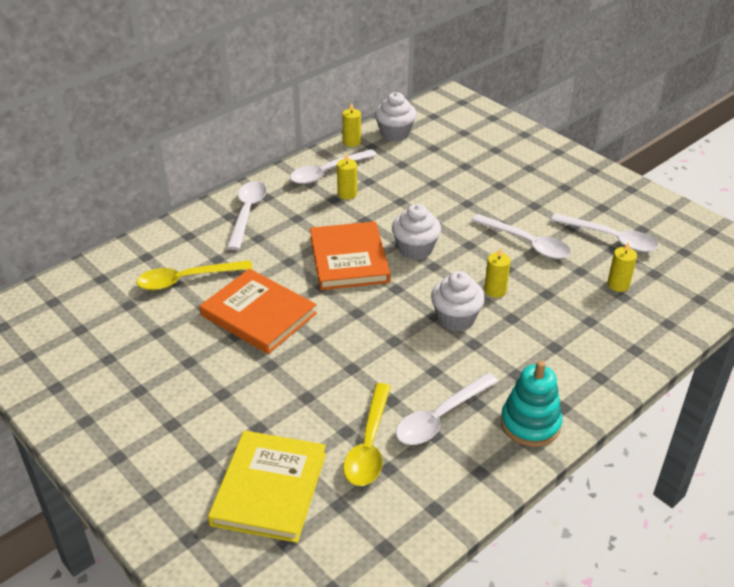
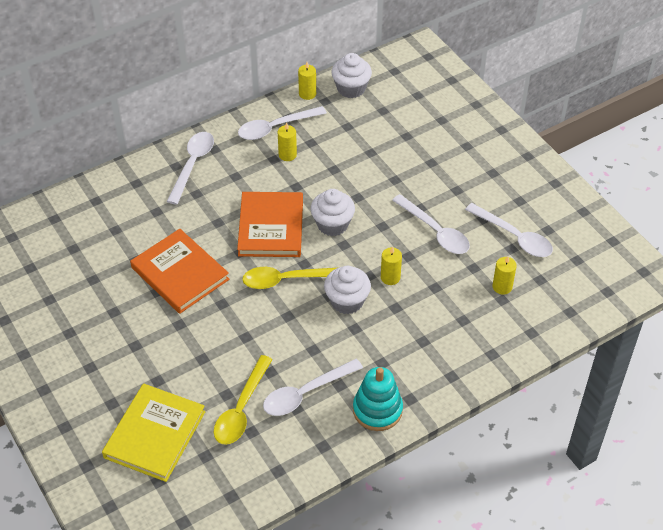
camera: 10 degrees right, 10 degrees up
yellow spoon [136,260,253,290] -> yellow spoon moved to [242,267,339,289]

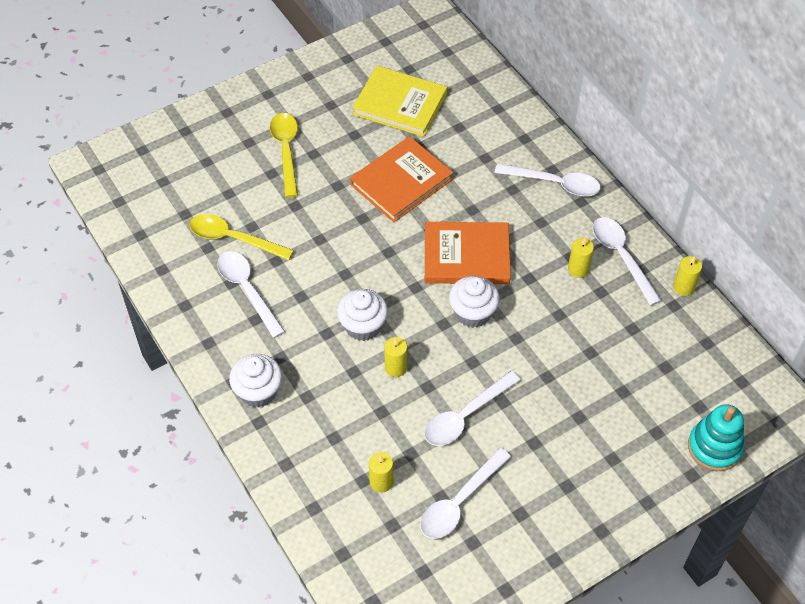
camera: 90 degrees right, 5 degrees up
yellow book [102,384,205,482] -> yellow book moved to [352,66,447,137]
yellow spoon [242,267,339,289] -> yellow spoon moved to [270,113,298,198]
white cupcake [331,53,372,98] -> white cupcake moved to [229,354,282,408]
turquoise stacking toy [353,367,403,431] -> turquoise stacking toy moved to [688,404,744,471]

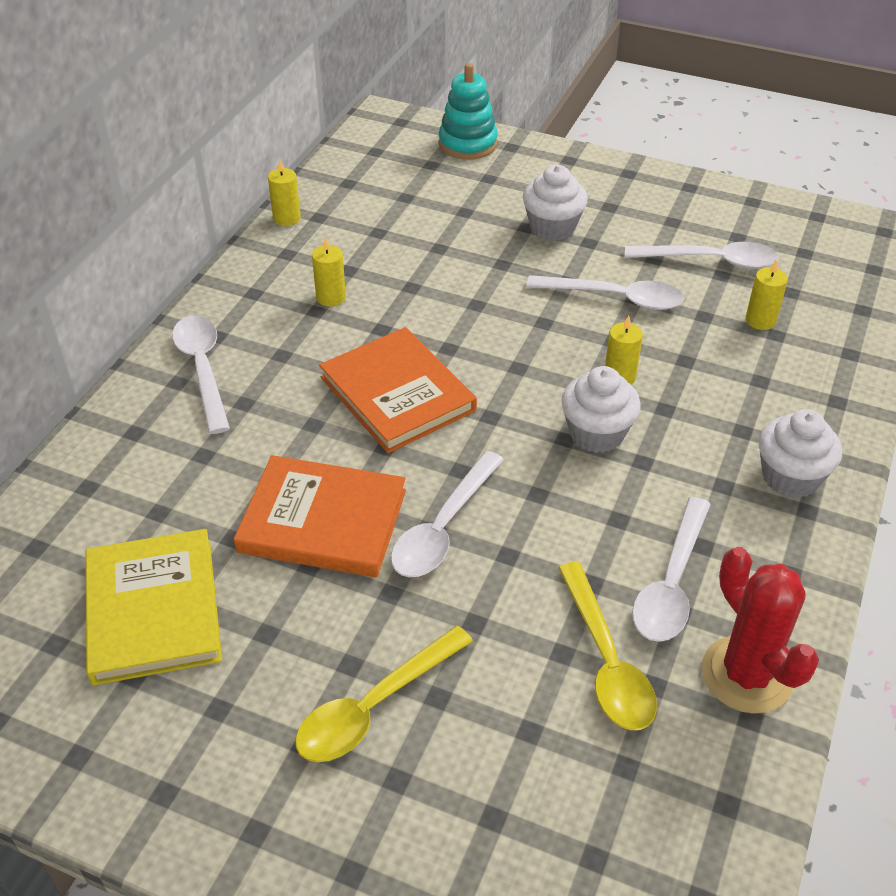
camera: 125 degrees left, 10 degrees down
white cupcake [449,276,500,328] -> white cupcake moved to [523,165,588,241]
white spoon [593,217,662,306] -> white spoon moved to [391,451,504,577]
none -> red cactus [702,547,819,714]

